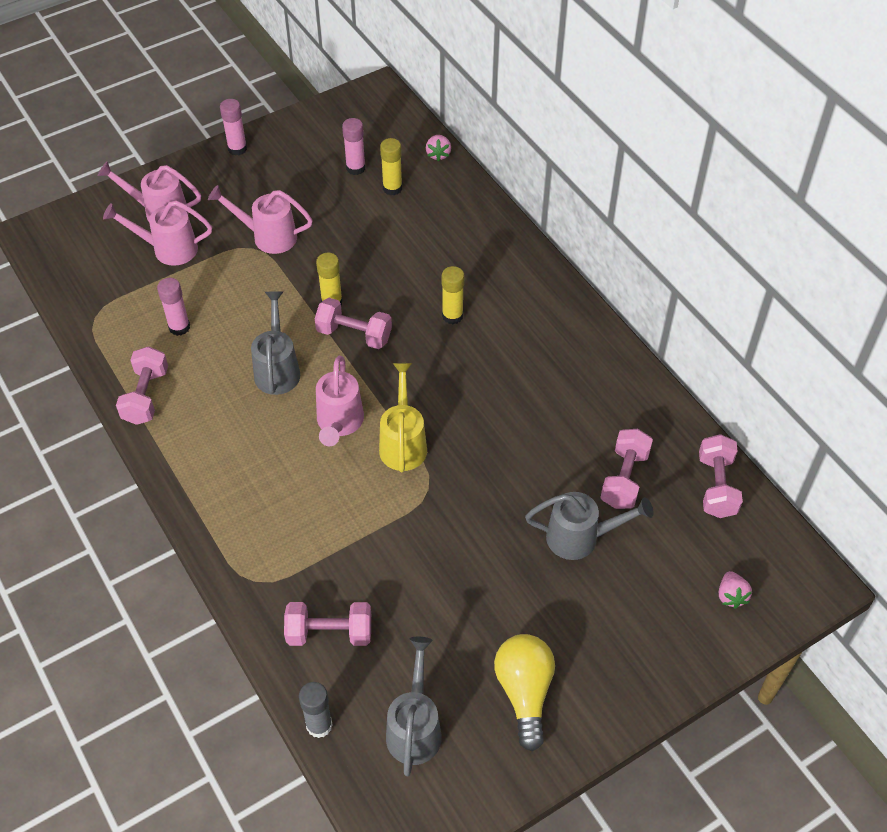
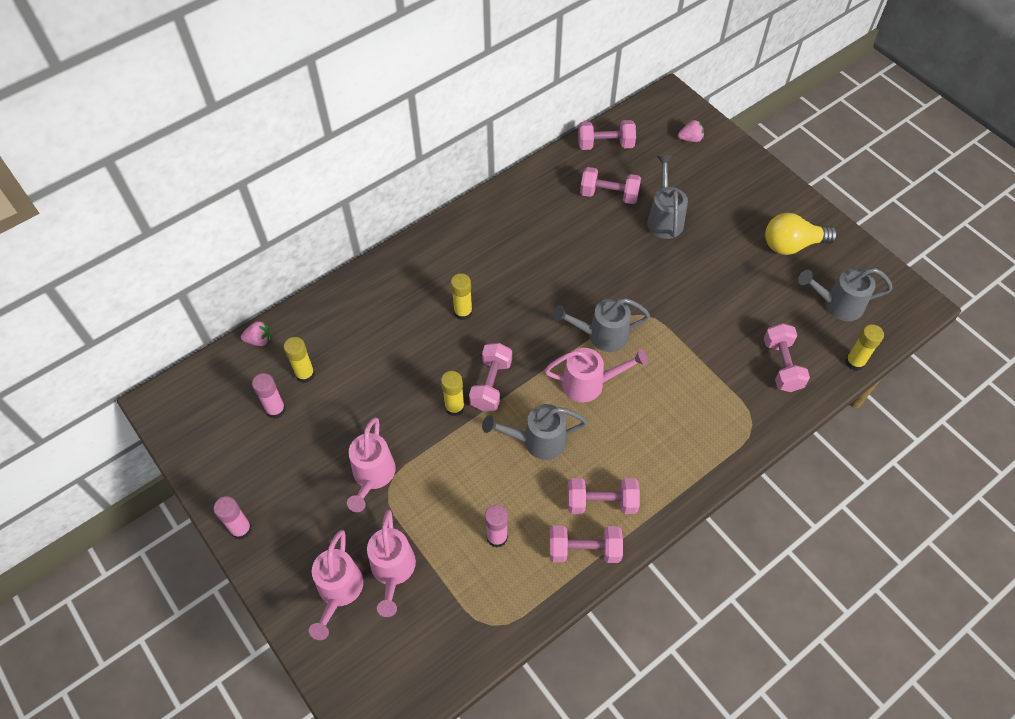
camera: 95 degrees left, 5 degrees up
grey glue stick [299,682,333,738] -> yellow glue stick [845,324,884,371]
yellow watering can [379,363,427,472] -> grey watering can [552,298,650,352]
none -> pink dumbbell [568,478,640,514]

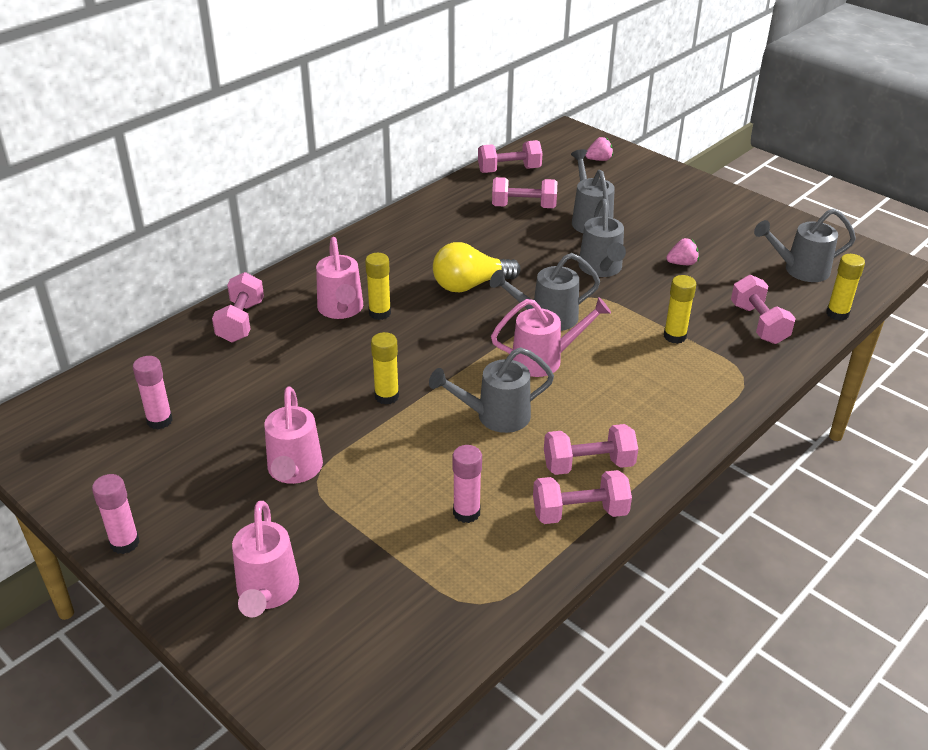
camera: 10 degrees left, 20 degrees down
pink strawberry [241,321,271,346] -> pink strawberry moved to [666,238,699,265]
yellow glue stick [284,337,315,383] -> yellow glue stick moved to [664,275,696,344]
pink watering can [367,510,416,617] -> pink watering can moved to [316,237,363,319]
pink dumbbell [469,343,512,411] -> pink dumbbell moved to [212,272,264,343]
yellow light bulb [765,213,838,255] -> yellow light bulb moved to [433,242,520,292]
none -> grey watering can [578,199,626,277]

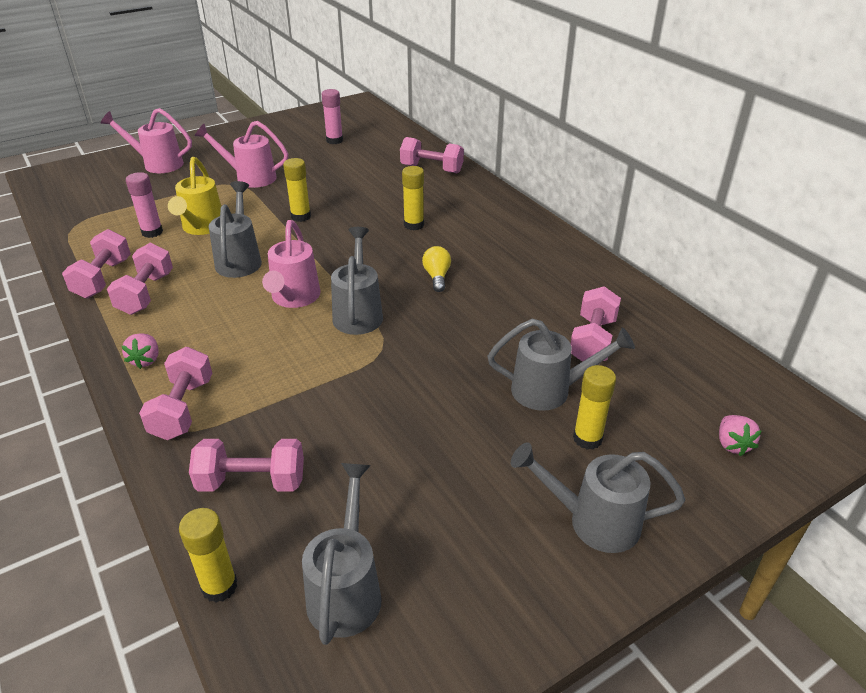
camera: 105 degrees right, 0 degrees up
pink glue stick [92,474,139,554] -> none
pink watering can [316,237,363,319] -> none
yellow light bulb [433,242,520,292] -> yellow light bulb [422,246,451,292], size x0.56
pink dumbbell [478,140,543,173] -> pink dumbbell moved to [139,347,212,440]
grey watering can [578,199,626,277] -> grey watering can moved to [511,442,685,553]
yellow glue stick [664,275,696,344] -> yellow glue stick moved to [573,365,616,450]
pink strawberry [666,238,699,265] -> pink strawberry moved to [122,333,158,369]
none -> yellow watering can [168,157,221,235]

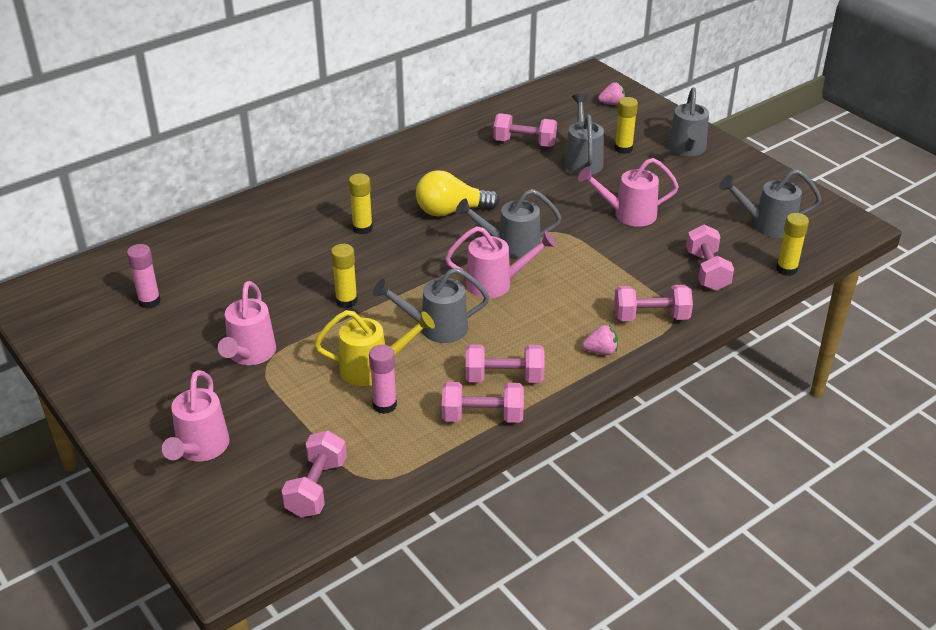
camera: 95 degrees left, 0 degrees up
pink dumbbell [400,137,464,173] -> pink dumbbell moved to [282,430,347,518]
yellow light bulb [422,246,451,292] -> yellow light bulb [416,170,499,217], size x1.80
none -> pink watering can [578,158,679,227]

